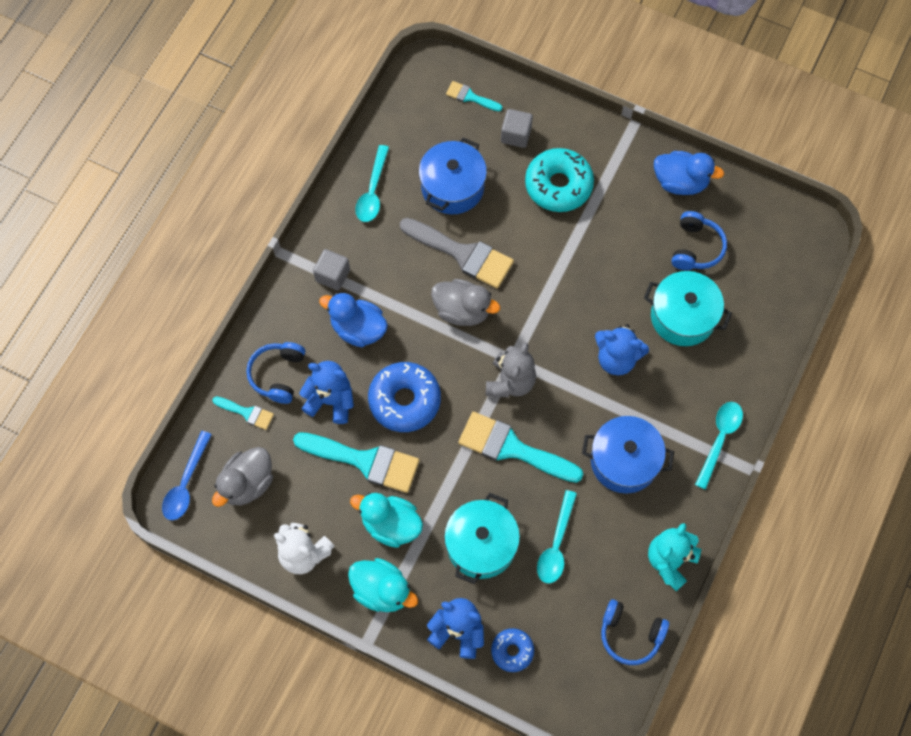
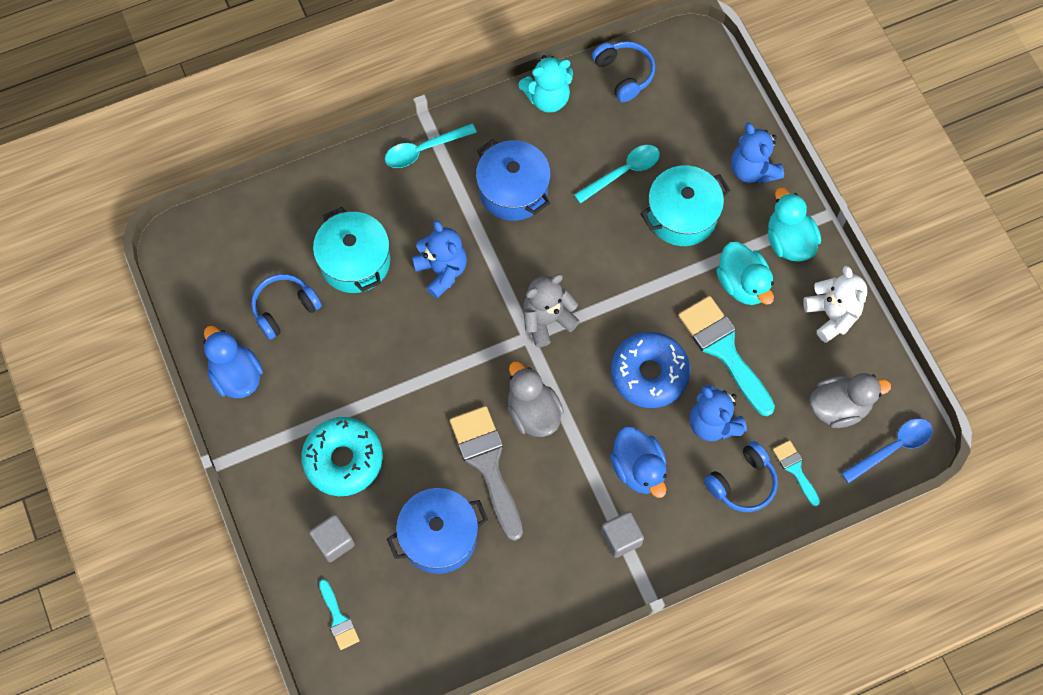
camera: 140 degrees left, 0 degrees up
turquoise spoon [355,145,389,222] -> none
turquoise brush [458,412,583,483] -> none
blue donut [491,628,534,672] -> none

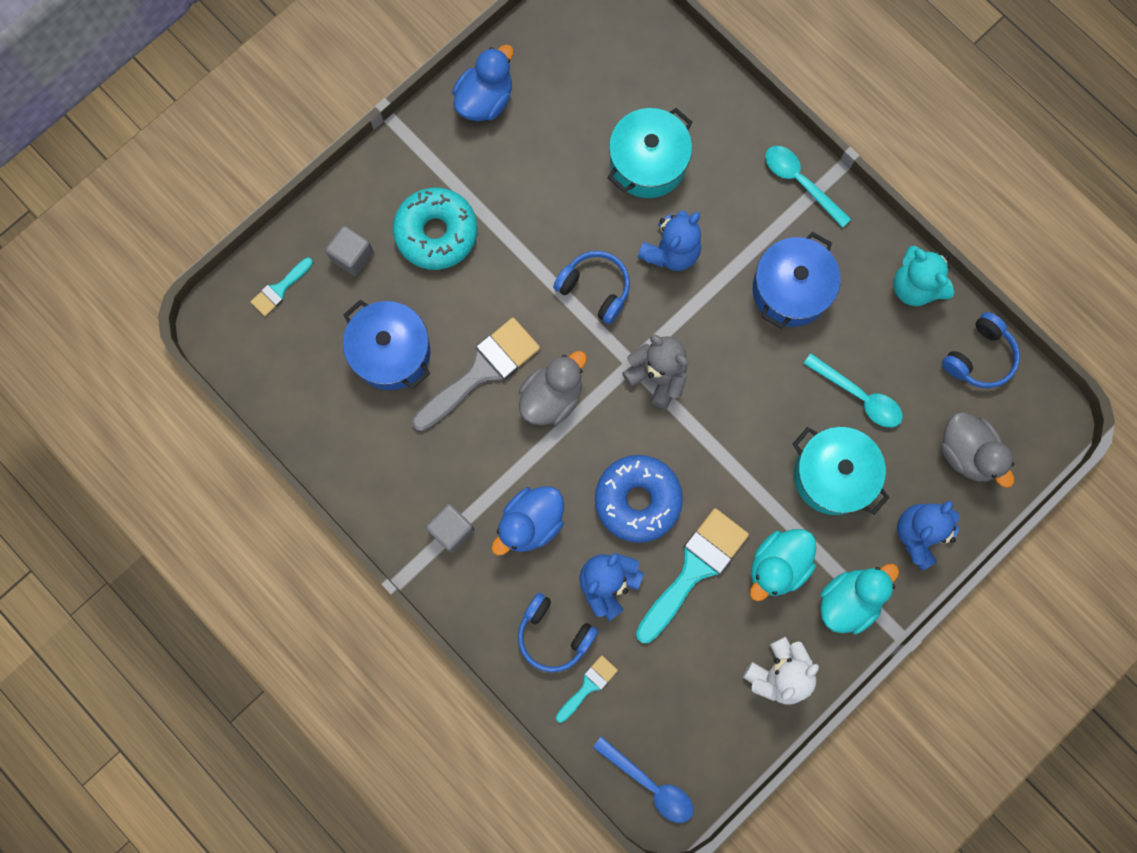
camera: 70 degrees right, 10 degrees up
blue headphones [251,274,322,340] -> blue headphones moved to [553,251,630,324]
grey duck [809,373,891,428] -> grey duck moved to [941,412,1014,488]

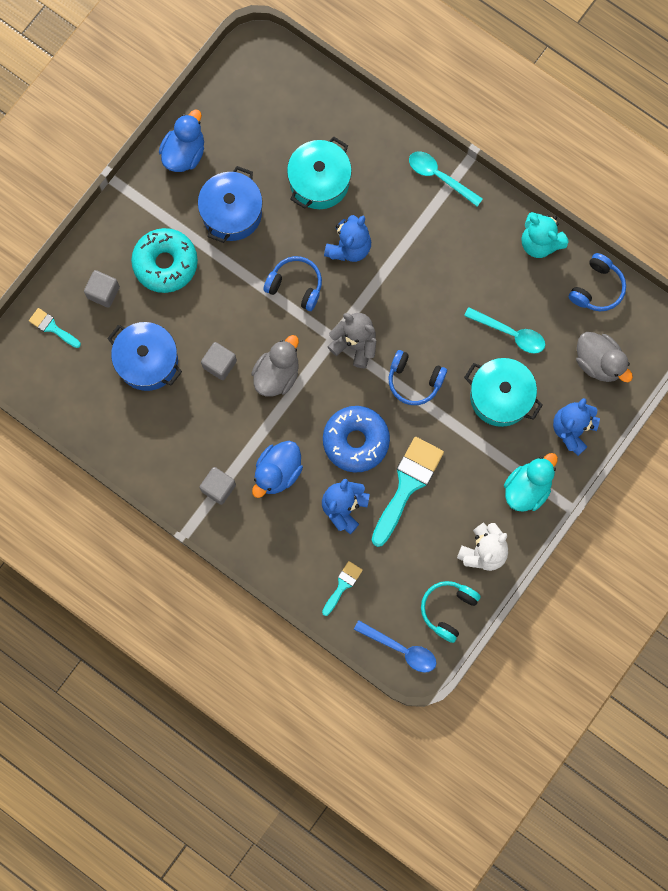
camera: 10 degrees left, 0 degrees up
turquoise brush [251,258,313,316] -> turquoise brush turned 90 degrees clockwise [29,308,81,348]
grey brush [412,318,540,432] -> grey cube [201,342,237,380]
blue headphones [518,593,598,672] -> blue headphones moved to [389,350,447,405]
turquoise duck [750,529,816,601] -> none
blue pot [753,232,841,329] -> blue pot moved to [198,166,263,243]
none -> turquoise headphones [421,581,481,643]

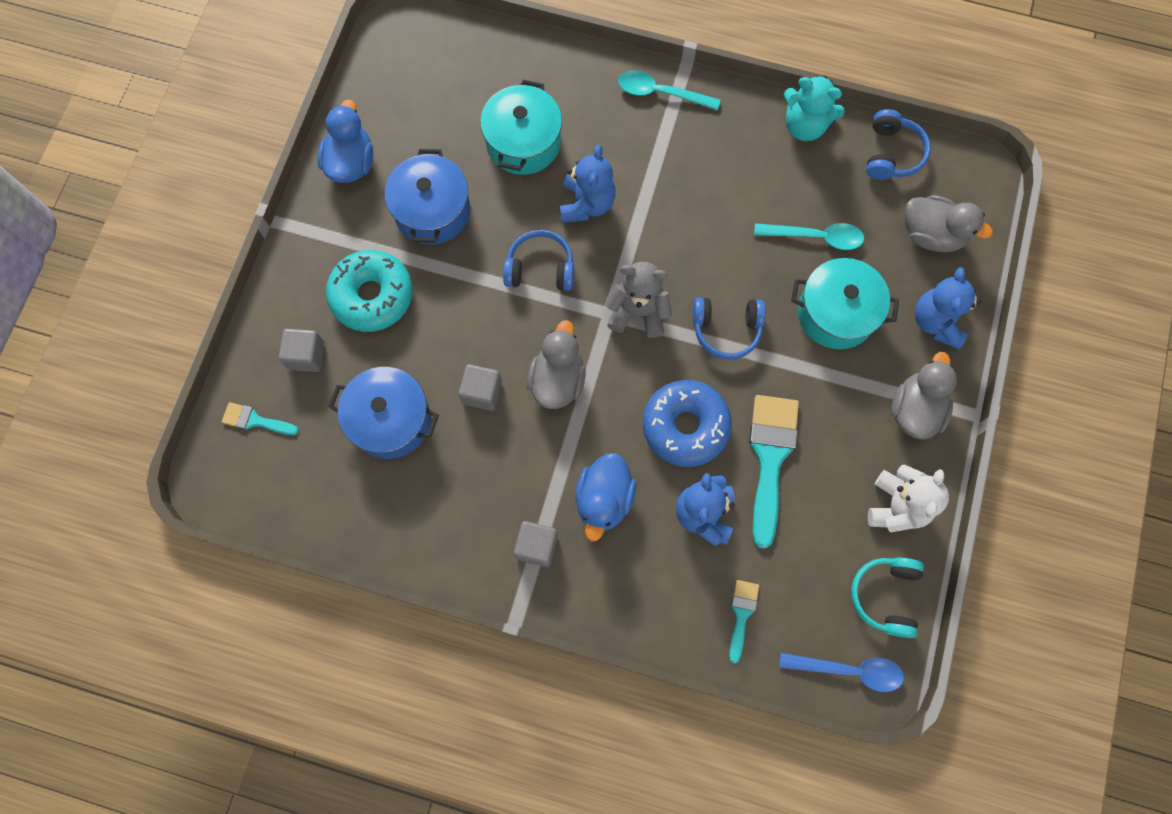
camera: 20 degrees left, 5 degrees down
turquoise duck [504,453,558,512] -> grey duck [891,352,957,440]

